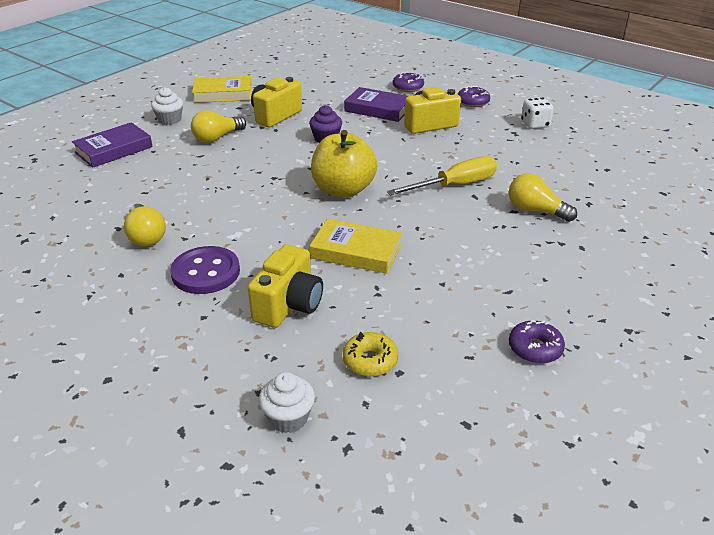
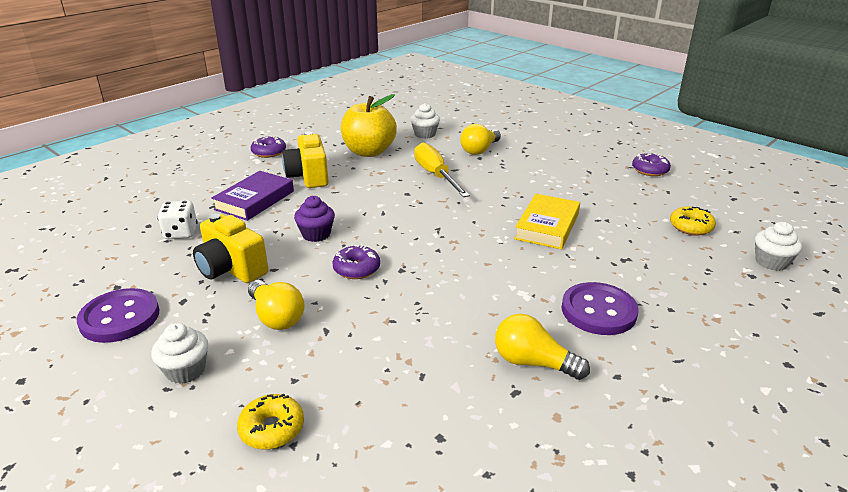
camera: 85 degrees left, 5 degrees down
purple book [72,122,153,168] -> yellow donut [237,393,304,450]
yellow light bulb [124,204,166,246] -> yellow light bulb turned 135 degrees counterclockwise [495,314,590,380]
yellow book [192,76,252,103] -> purple button [76,288,160,343]
yellow camera [248,244,323,328] -> none
yellow apple [311,130,377,198] -> yellow apple moved to [341,94,397,157]
purple donut [393,72,424,92] -> purple donut moved to [333,244,380,279]
white dice [521,98,554,129] -> white dice moved to [157,200,198,239]
none -> white cupcake [410,103,440,139]

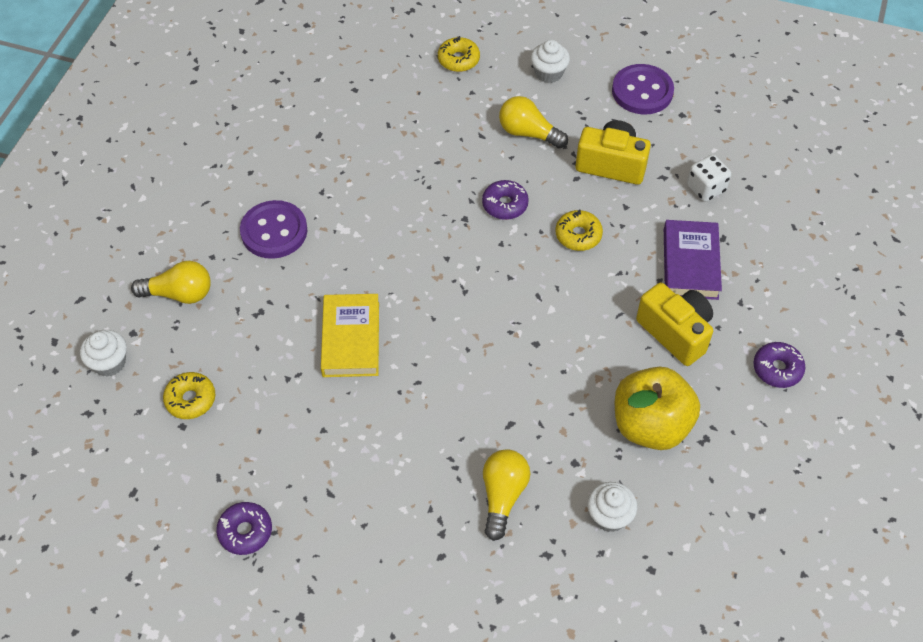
camera: 155 degrees right, 25 degrees up
purple cupcake [294,196,335,242] -> yellow donut [555,209,603,251]
yellow screwdriver [414,142,470,197] -> none
yellow light bulb [495,314,590,380] -> yellow light bulb moved to [131,261,211,304]

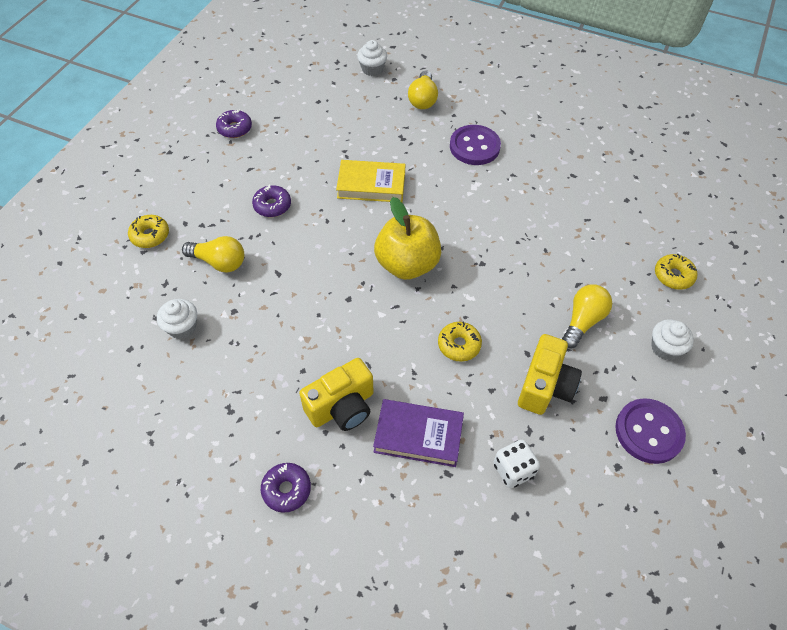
camera: 95 degrees right, 0 degrees up
yellow donut [163,372,215,419] -> yellow donut moved to [128,215,169,248]
purple donut [482,180,529,220] -> purple donut moved to [252,185,291,217]
yellow apple [615,367,700,450] -> yellow apple moved to [374,197,441,280]

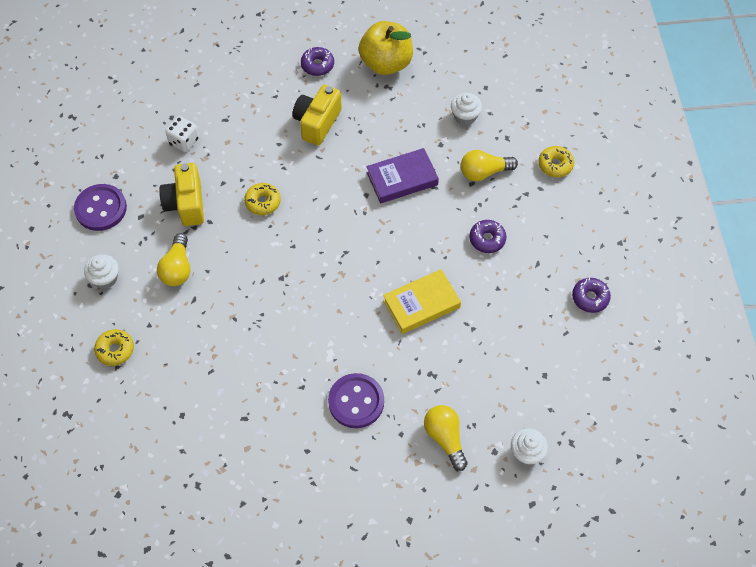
camera: 150 degrees right, 5 degrees up
purple book [373,399,464,467] -> purple book moved to [367,148,439,204]
yellow apple [374,197,441,280] -> yellow apple moved to [358,21,413,75]

